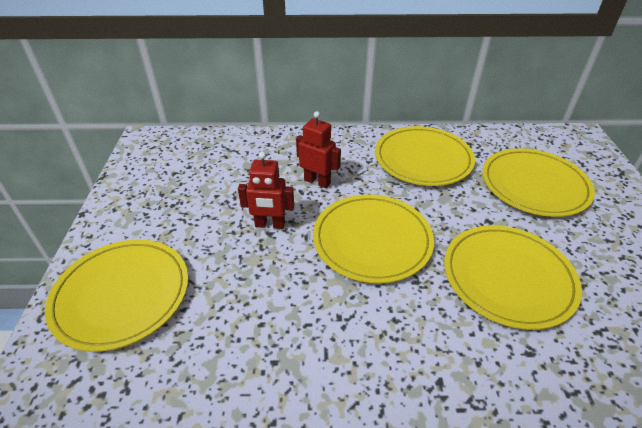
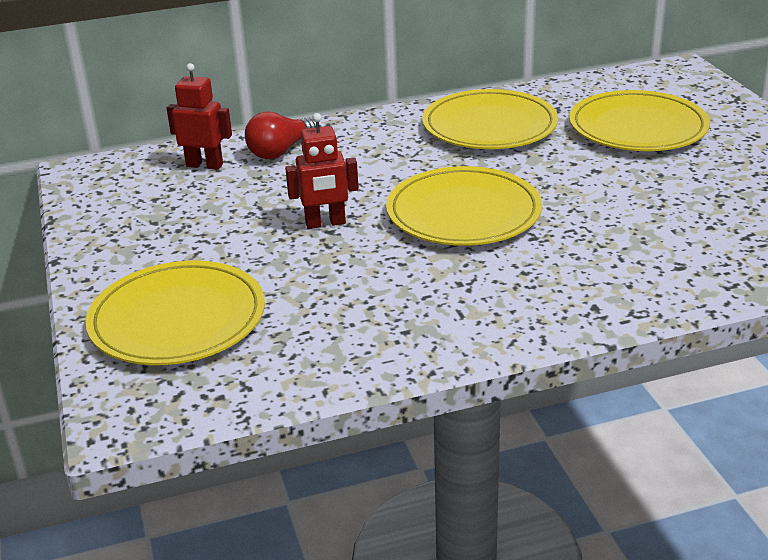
camera: 15 degrees left, 10 degrees down
red robot [296,111,341,188] -> red robot moved to [166,63,232,170]
yellow plate [444,225,582,330] -> none
none -> red light bulb [245,111,320,159]

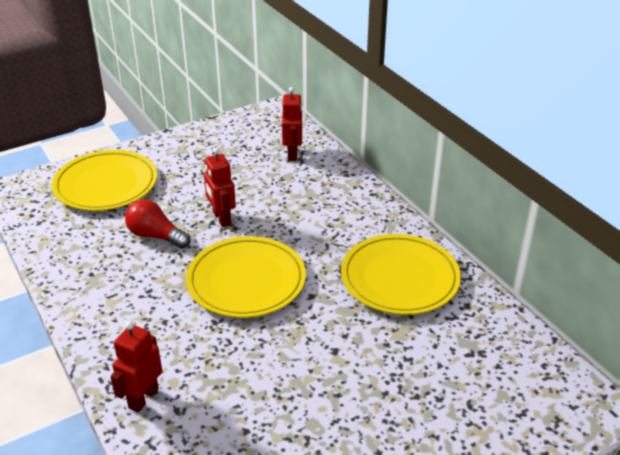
camera: 75 degrees right, 5 degrees up
red light bulb [245,111,320,159] -> red light bulb moved to [125,199,190,249]
yellow plate [569,90,710,151] -> none
none -> red robot [110,322,162,412]

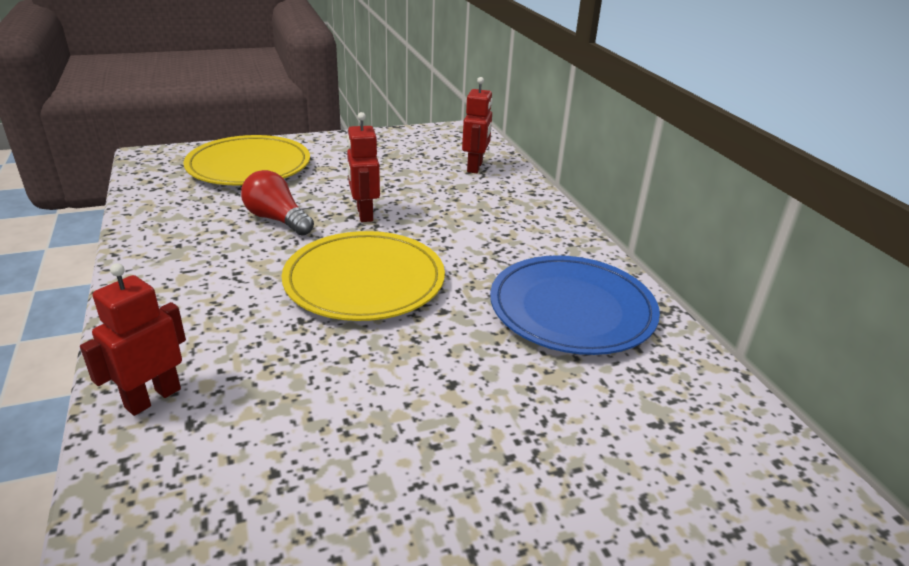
camera: 10 degrees right, 5 degrees down
yellow plate [341,234,461,315] -> blue plate [490,255,660,355]

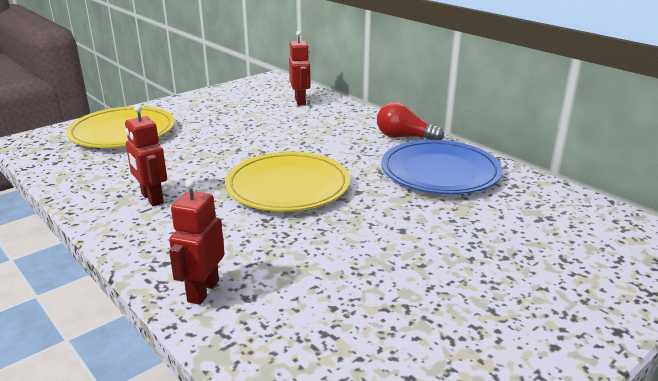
camera: 20 degrees left, 5 degrees down
red light bulb [241,170,314,236] -> red light bulb moved to [377,102,444,140]
red robot [347,112,380,222] -> red robot moved to [125,105,167,206]

